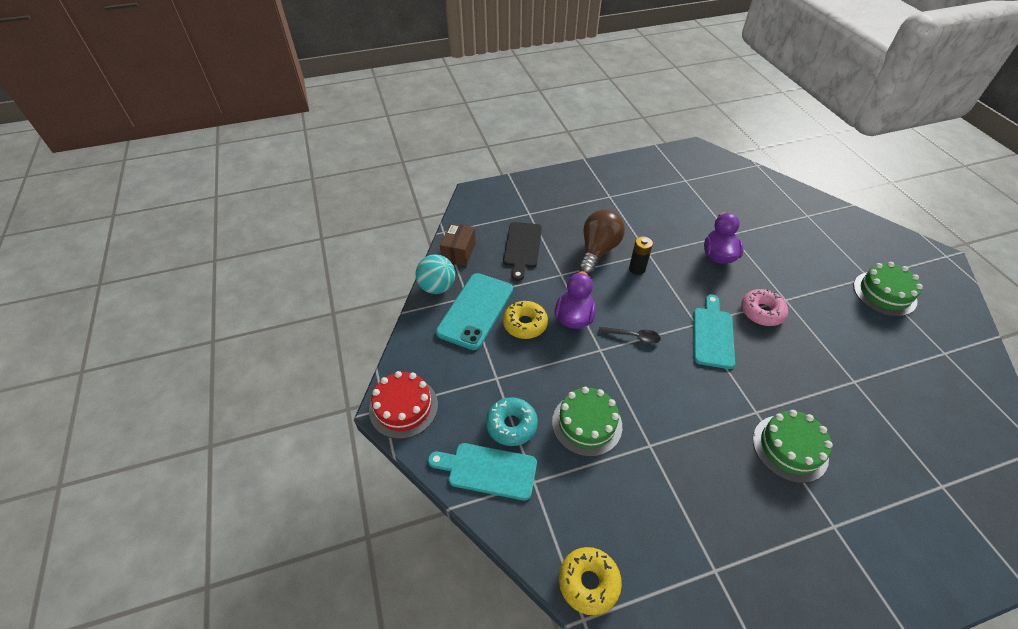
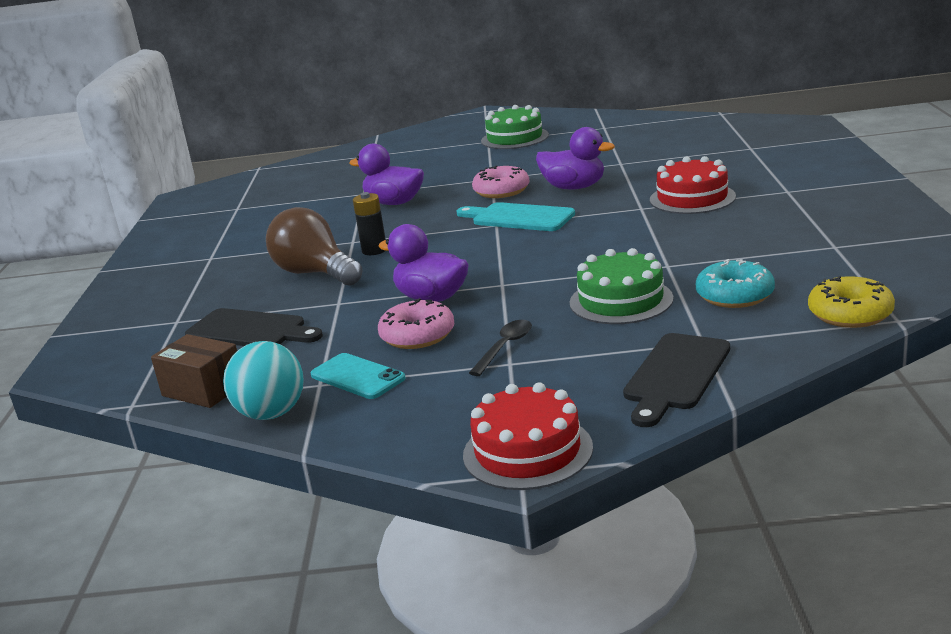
camera: 70 degrees left, 25 degrees down
turquoise cutting board [428,443,537,501] -> black cutting board [623,333,730,427]
turquoise phone [436,273,513,350] -> turquoise phone [311,353,405,399], size x0.57
turquoise donut [486,397,538,446] -> turquoise donut moved to [696,259,775,308]
yellow donut [503,301,548,339] -> pink donut [378,298,455,349]
black spoon [598,327,661,344] -> black spoon moved to [469,320,532,376]
green cake [753,410,833,483] -> red cake [650,156,736,214]
none -> purple duck [536,127,615,190]

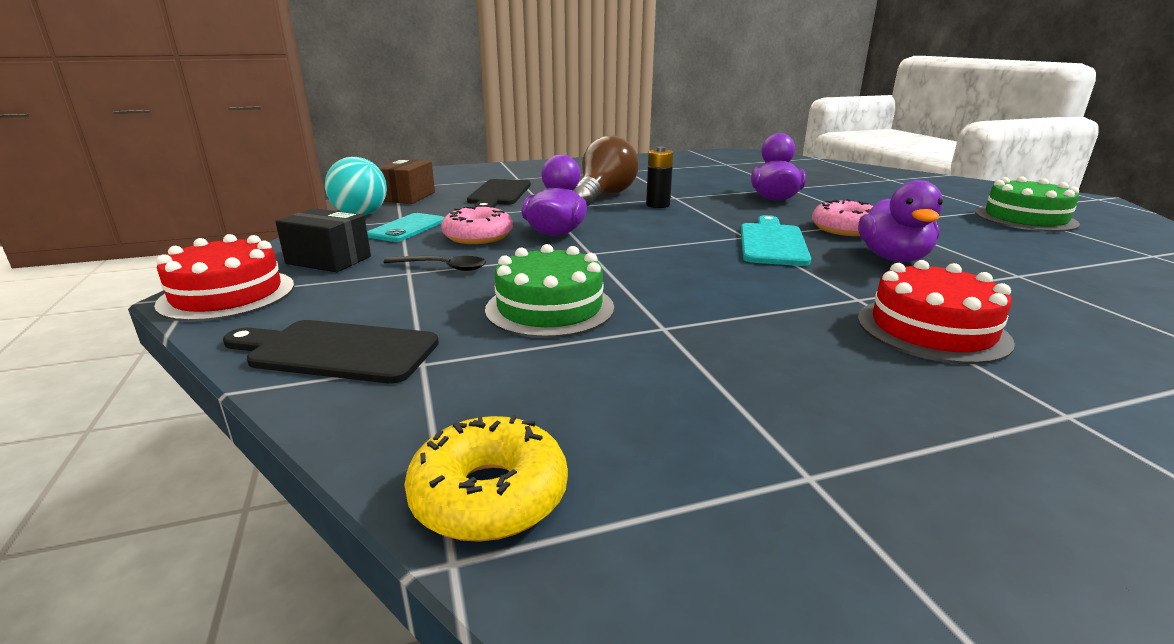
camera: 70 degrees right, 0 degrees up
turquoise donut [696,259,775,308] -> none
none -> black box [275,208,371,272]

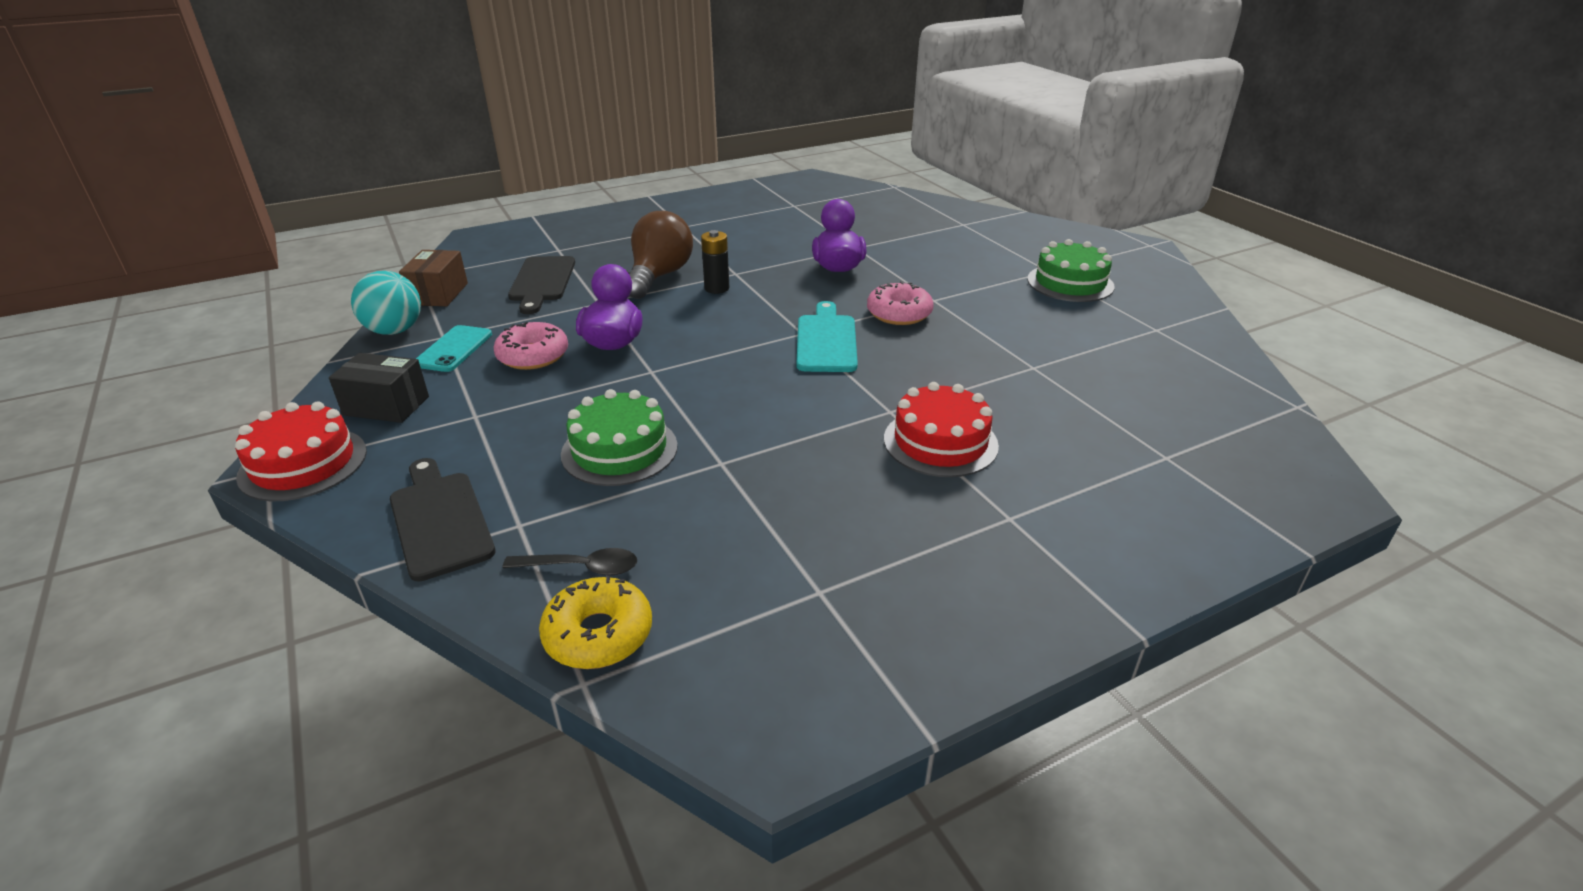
camera: 10 degrees left, 10 degrees up
black cutting board [223,320,439,383] -> black cutting board turned 60 degrees clockwise [390,458,496,582]
black spoon [384,256,486,271] -> black spoon moved to [503,548,637,575]
purple duck [858,180,943,262] -> none

